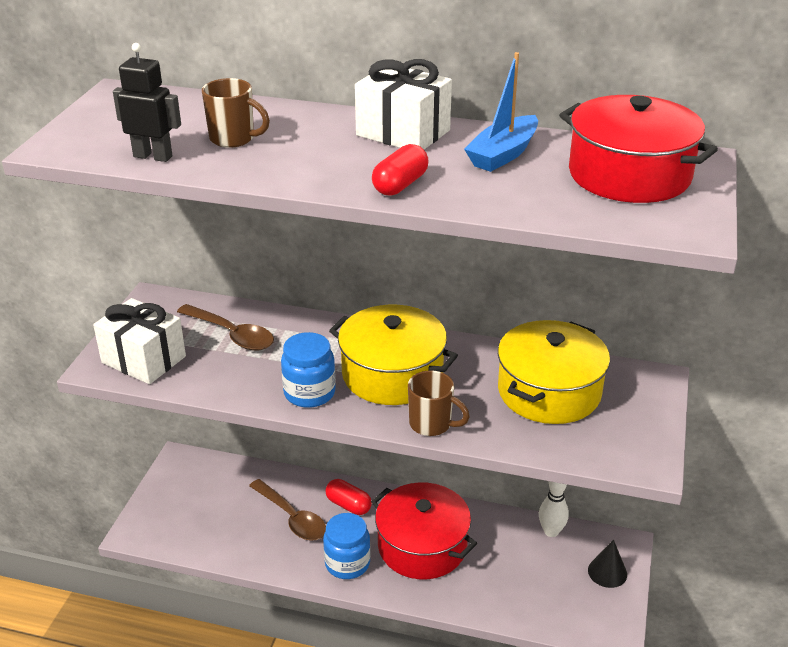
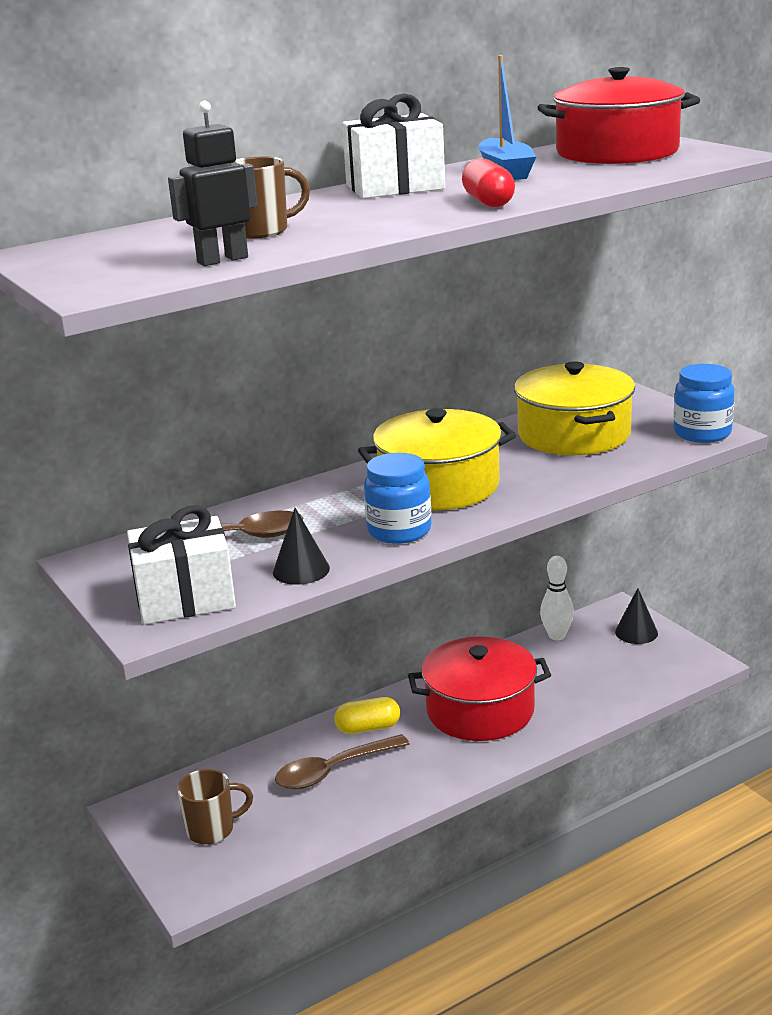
camera: 45 degrees left, 10 degrees down
brown spoon [249,479,326,541] -> brown spoon turned 150 degrees clockwise [275,734,410,789]
blue jar [323,513,371,579] -> blue jar moved to [673,364,735,443]
red capsule [325,479,372,515] -> yellow capsule [335,697,400,734]
brown mug [408,370,470,436] -> brown mug moved to [177,769,253,845]
none -> black cone [273,508,330,585]

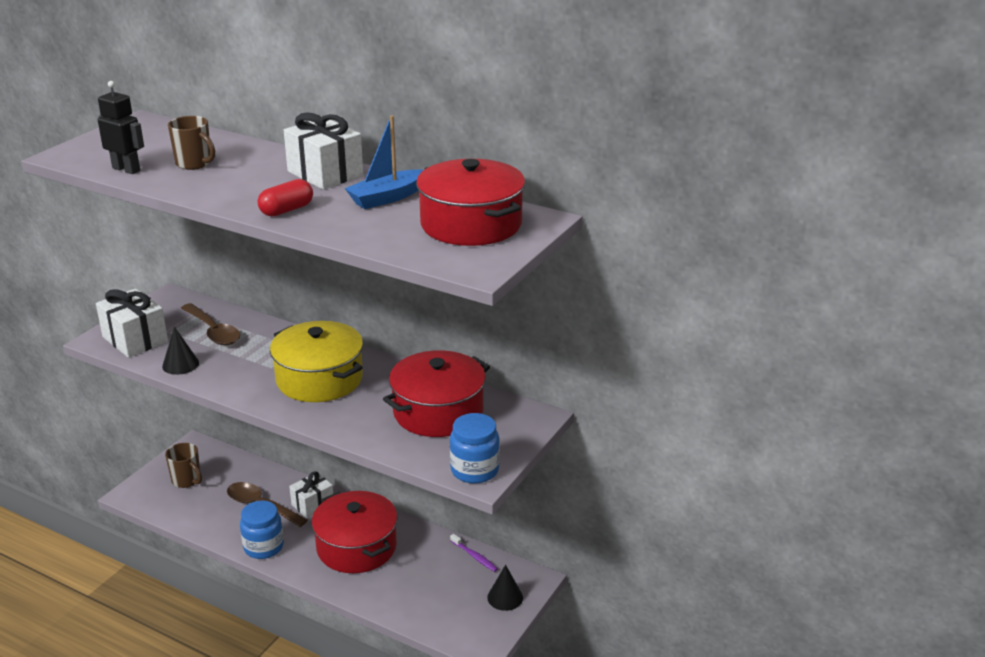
camera: 60 degrees right, 5 degrees up
yellow capsule [335,697,400,734] -> white gift [289,471,333,518]
blue jar [364,453,431,544] -> blue jar moved to [240,501,284,559]
yellow pot [514,361,635,455] -> red pot [383,350,490,437]
white bowling pin [540,556,574,640] -> purple toothbrush [450,534,498,572]

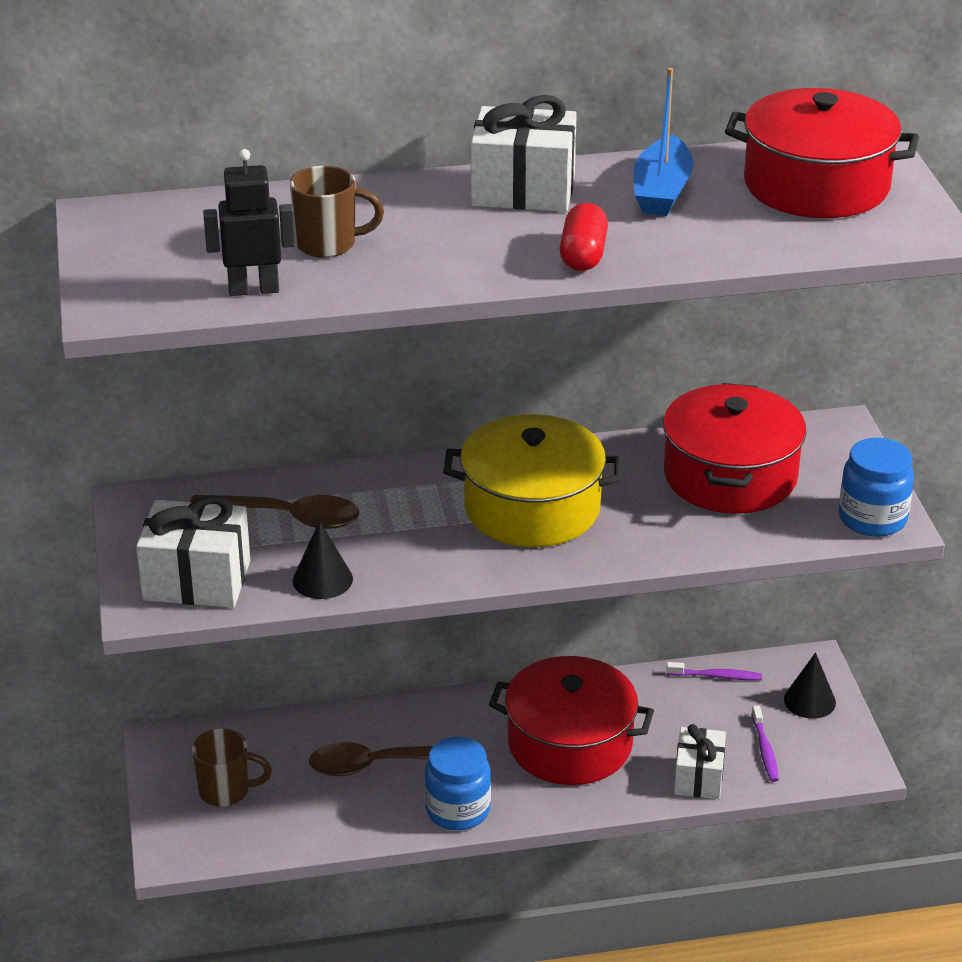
camera: 40 degrees left, 5 degrees up
white gift [289,471,333,518] -> white gift moved to [674,724,726,799]
none -> purple toothbrush [751,706,779,782]

